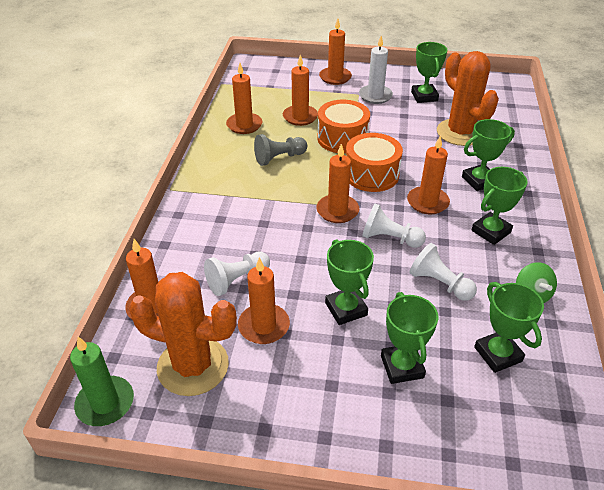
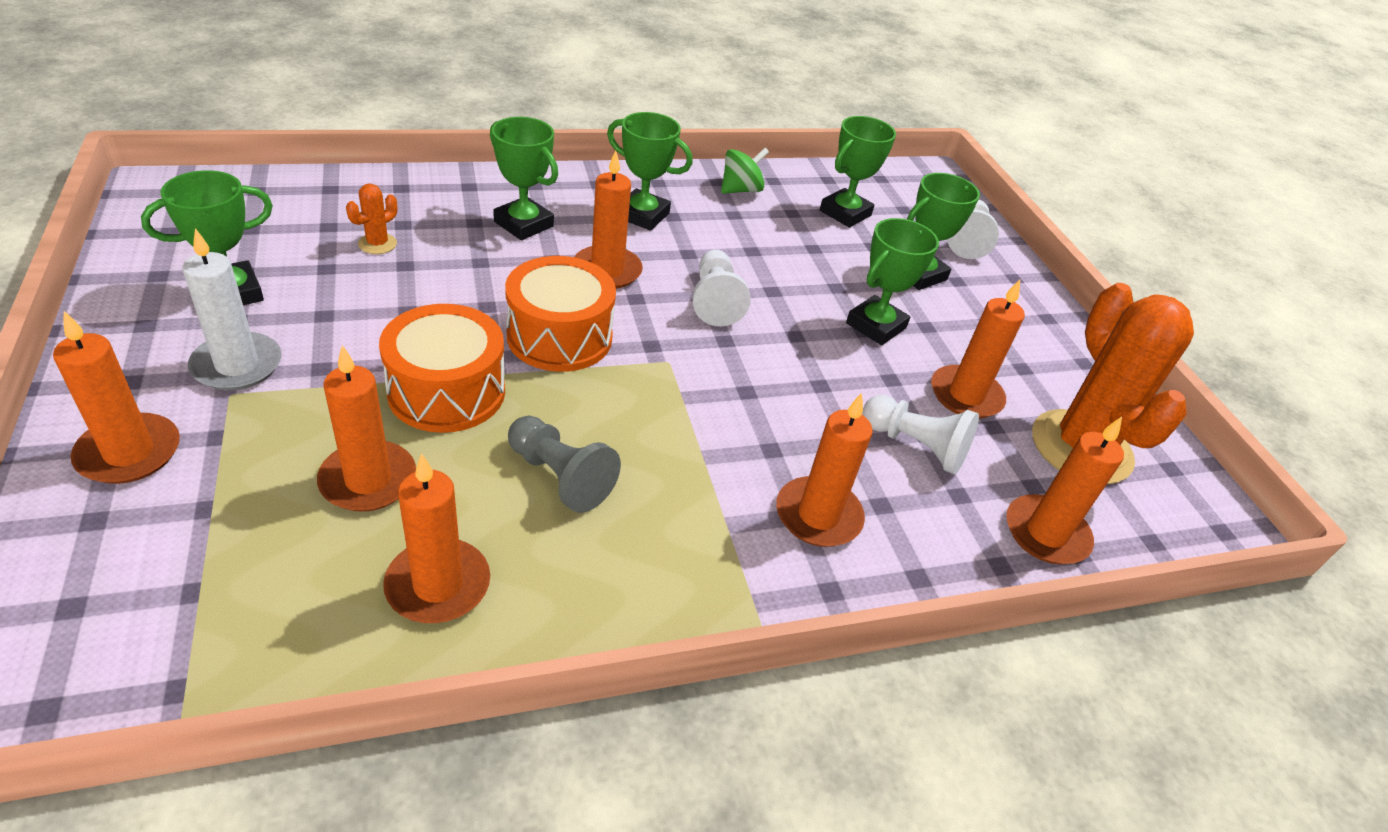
camera: 120 degrees left, 0 degrees up
green candle [70,336,134,426] -> none
orange candle [316,144,359,223] -> orange candle moved to [776,393,873,547]
white pawn [409,243,477,301] -> white pawn moved to [947,199,999,259]
orange cactus [437,51,499,146] -> orange cactus [346,183,397,254], size x0.40

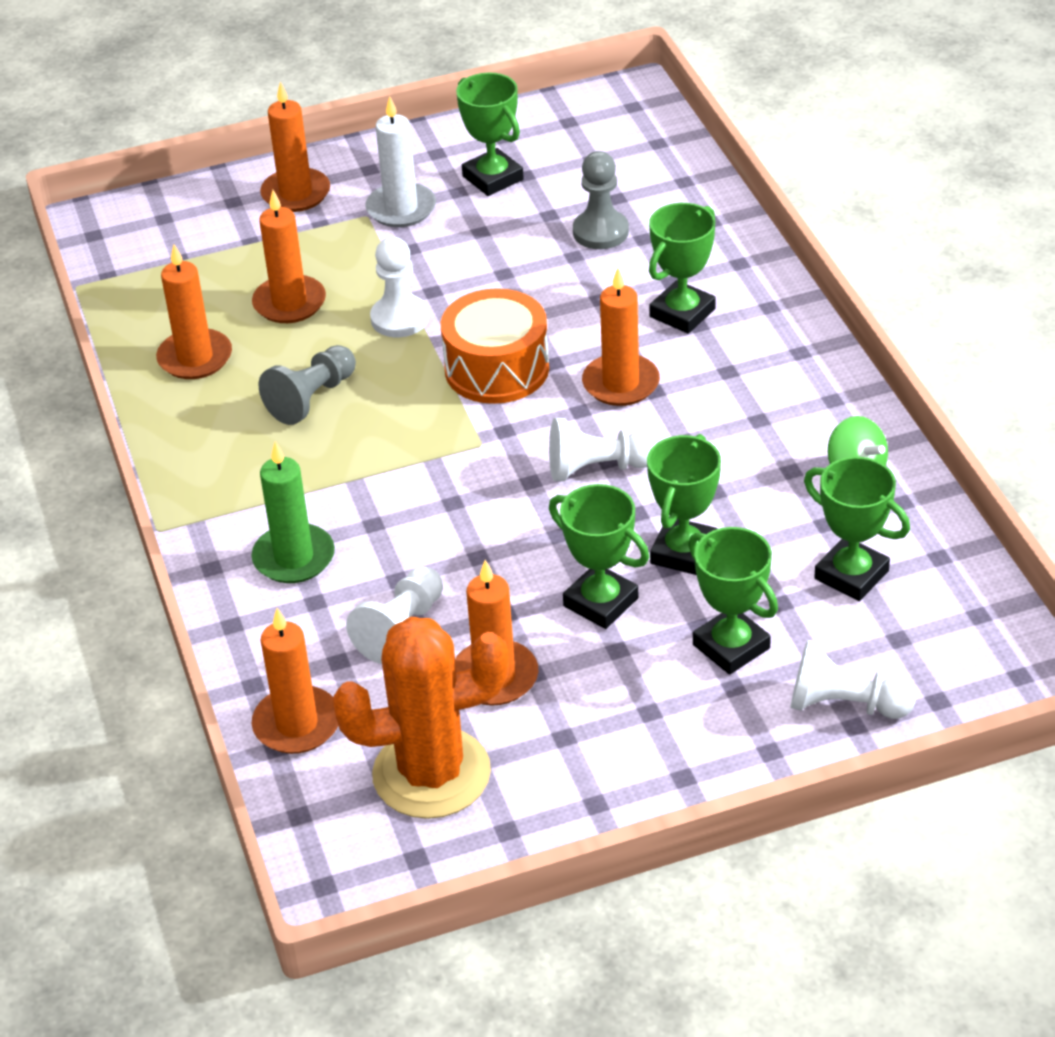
camera: 95 degrees right, 0 degrees up
orange cactus [346,183,397,254] -> grey pawn [573,151,629,249]
orange drum [379,304,505,433] -> white pawn [370,237,429,337]
green trophy [607,112,693,231] -> green trophy moved to [647,434,721,575]
orange candle [776,393,873,547] -> green candle [251,441,335,583]

